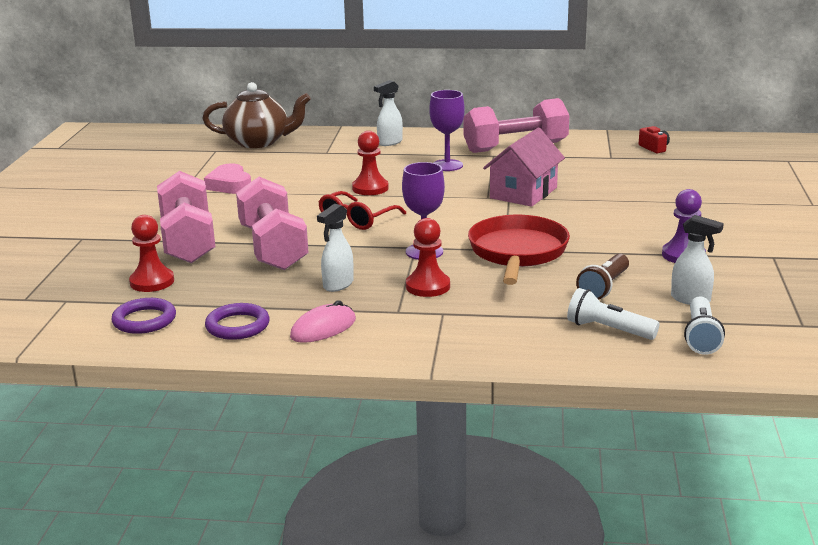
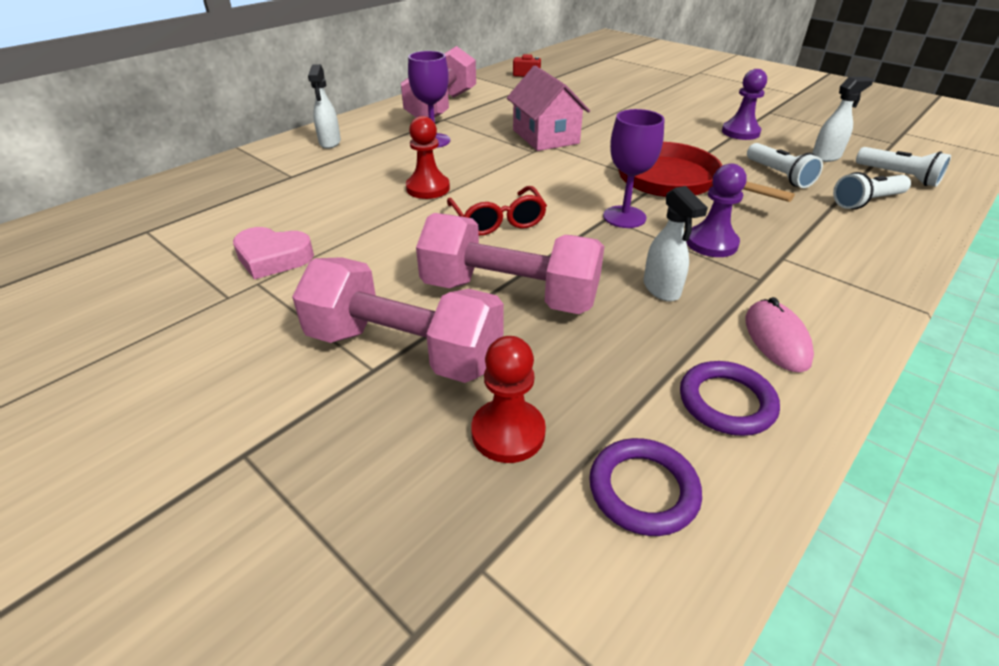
camera: 55 degrees left, 15 degrees up
brown teapot [202,82,311,148] -> none
red pawn [406,218,450,297] -> purple pawn [686,163,747,257]
brown flashlight [576,254,629,300] -> white flashlight [747,143,823,188]

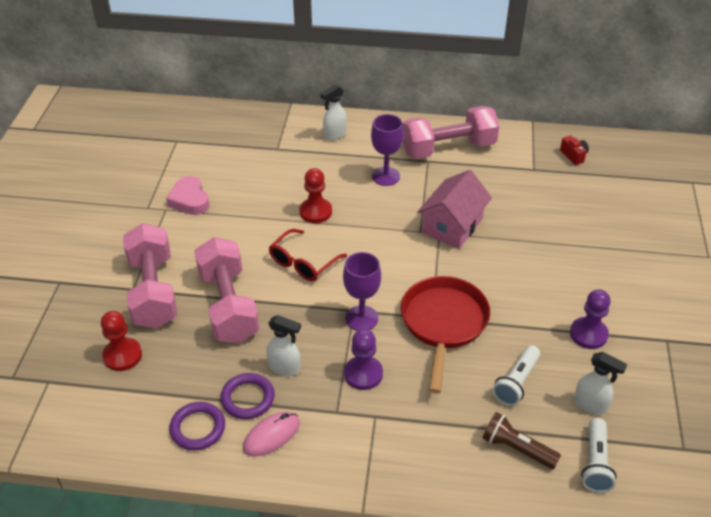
camera: 55 degrees right, 5 degrees up
purple ring [589,438,702,536] -> purple ring moved to [220,373,275,419]
white spray bottle [643,186,708,301] -> white spray bottle turned 105 degrees counterclockwise [267,315,301,376]
white flashlight [833,172,911,209] -> brown flashlight [482,412,561,469]

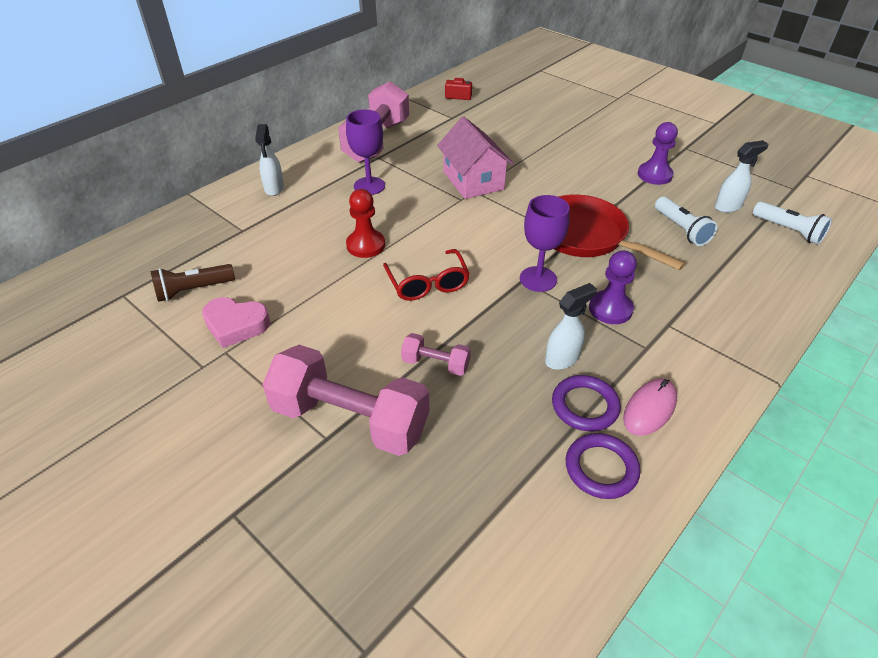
camera: 55 degrees left, 0 degrees up
red pawn [101,311,142,371] -> none
pink dumbbell [194,237,259,344] -> pink dumbbell [401,333,471,376], size x0.46
pink mouse [243,412,300,456] -> pink mouse turned 45 degrees clockwise [623,379,677,436]
brown flashlight [482,412,561,469] -> brown flashlight moved to [151,264,235,302]

